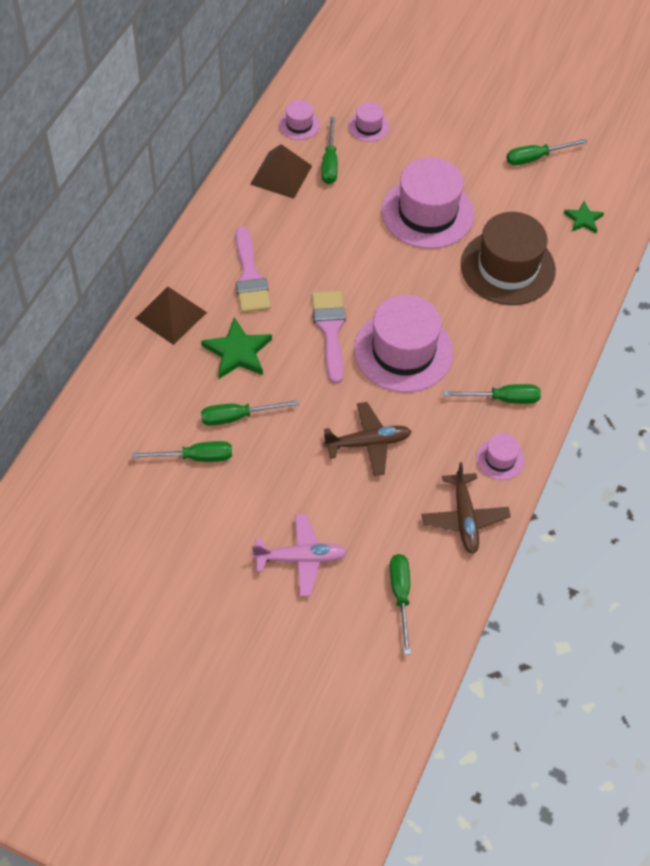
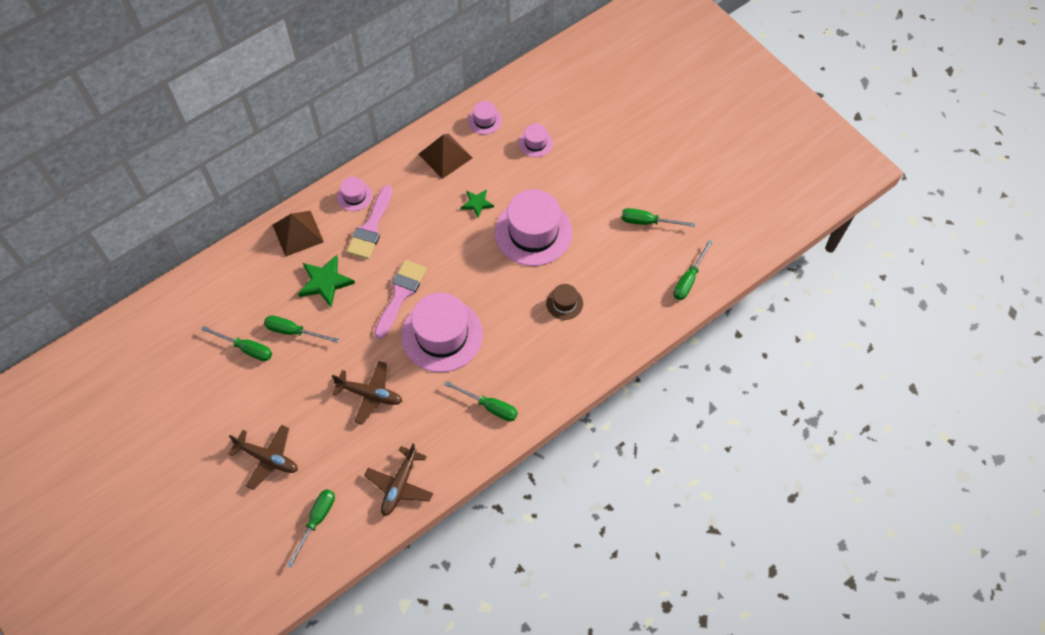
camera: 30 degrees right, 5 degrees up
pink plane [252,514,347,596] -> brown plane [228,425,298,490]
green screwdriver [321,117,338,184] -> green screwdriver moved to [673,240,713,300]
brown hat [461,212,556,305] -> brown hat [546,284,583,320], size x0.46
pink hat [476,433,525,480] -> pink hat moved to [337,177,372,211]
green star [564,201,604,233] -> green star moved to [461,189,494,218]

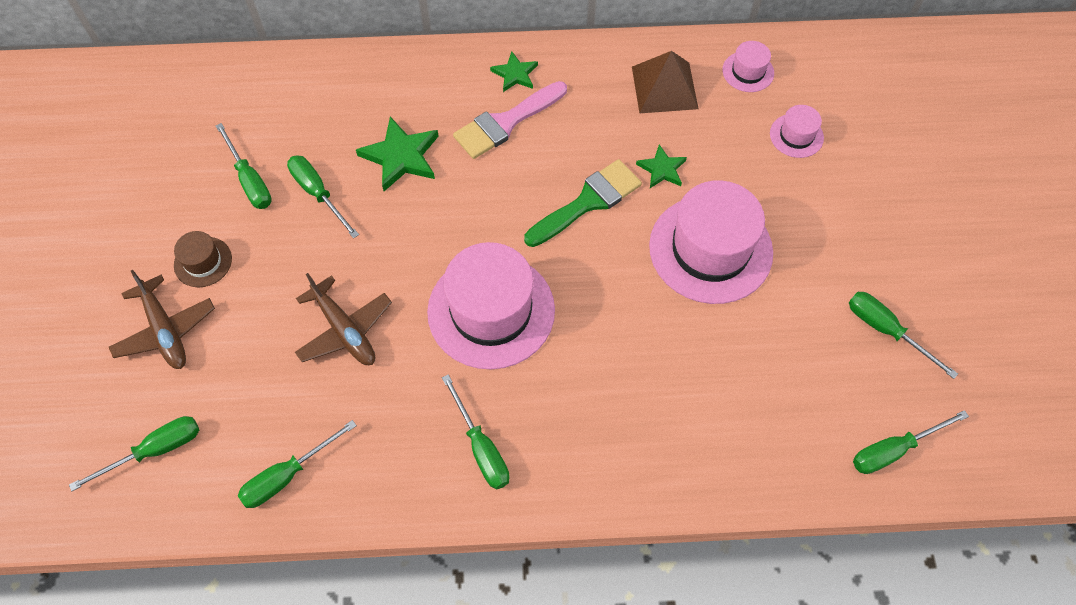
camera: 35 degrees right, 0 degrees up
brown pyramid [273,211,324,257] -> none
pink hat [337,177,372,211] -> green star [490,51,538,92]
brown plane [364,443,433,516] -> green screwdriver [238,420,357,508]
pink brush [374,260,427,339] -> none
brown hat [546,284,583,320] -> brown hat moved to [174,231,232,287]
none -> green brush [524,159,642,247]

